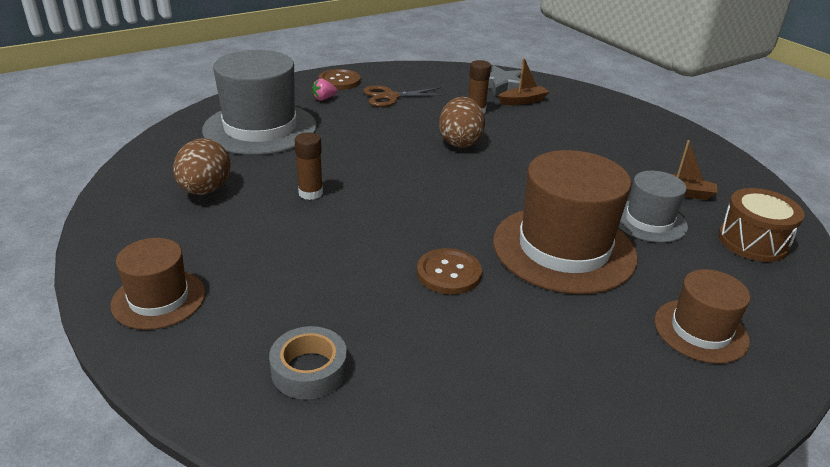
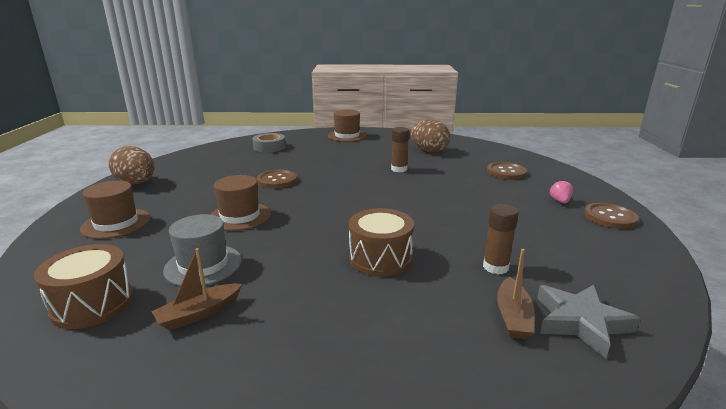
camera: 125 degrees right, 10 degrees down
grey hat [202,50,317,155] -> brown button [487,162,527,180]
brown scissors [363,85,447,107] -> none
brown egg [439,97,485,148] -> brown egg moved to [109,146,154,184]
brown hat [493,150,638,294] -> brown hat [210,175,271,231], size x0.55
none -> brown drum [349,208,414,277]

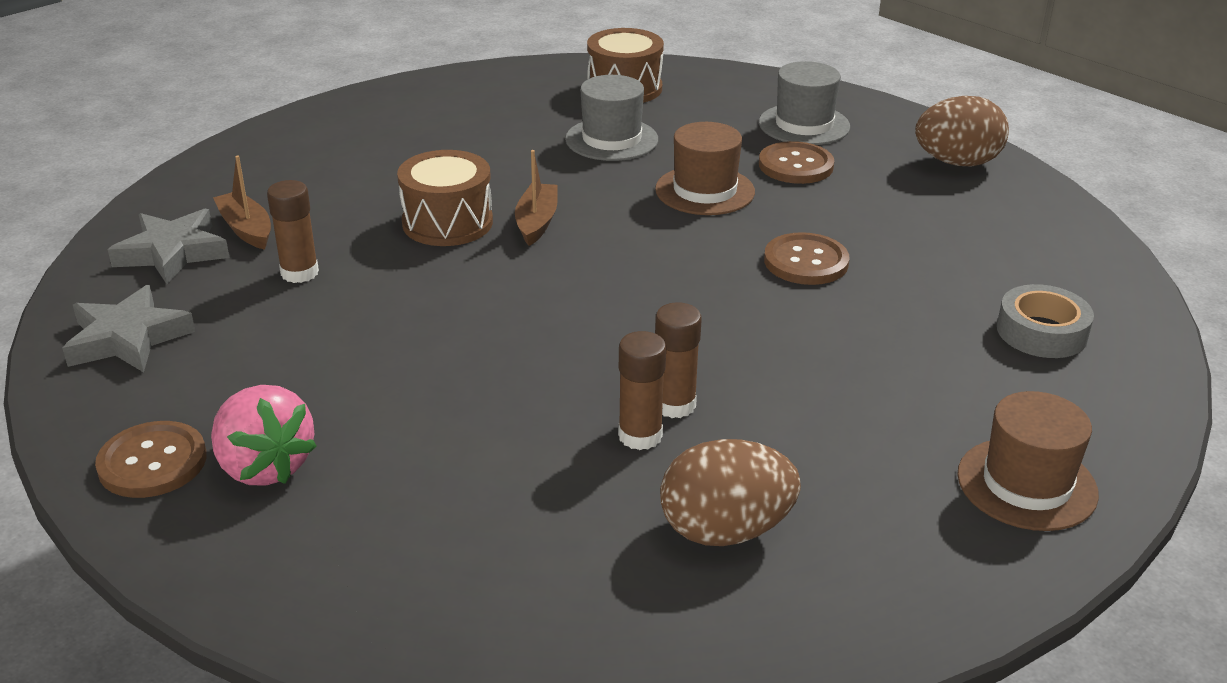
camera: 135 degrees right, 10 degrees up
brown hat [80,181,151,239] -> grey hat [759,61,850,145]
brown boat [151,248,242,331] -> brown boat moved to [515,150,558,246]
brown button [487,162,527,180] -> brown button moved to [759,141,834,184]
pink strawberry [550,180,573,204] -> pink strawberry [211,385,317,486], size x1.94
none -> grey star [62,285,195,373]
none -> brown glue stick [618,331,666,450]

